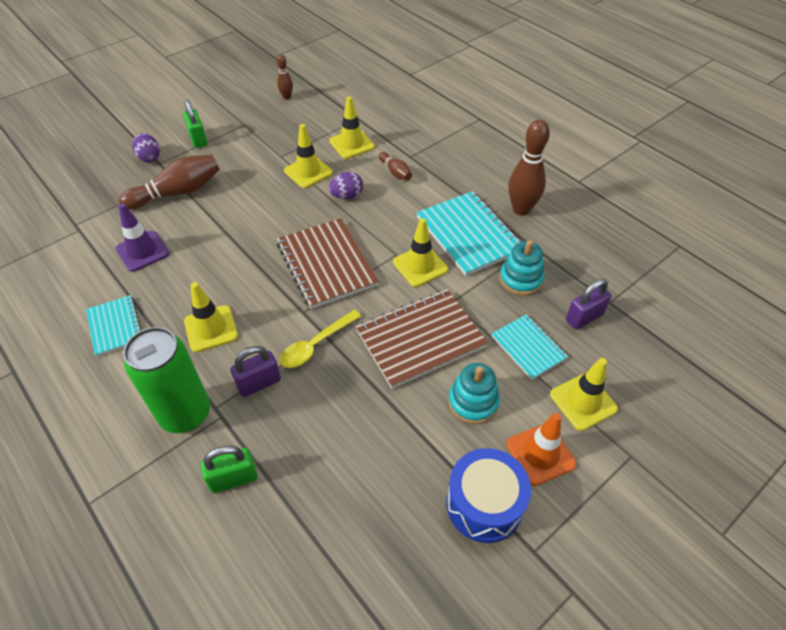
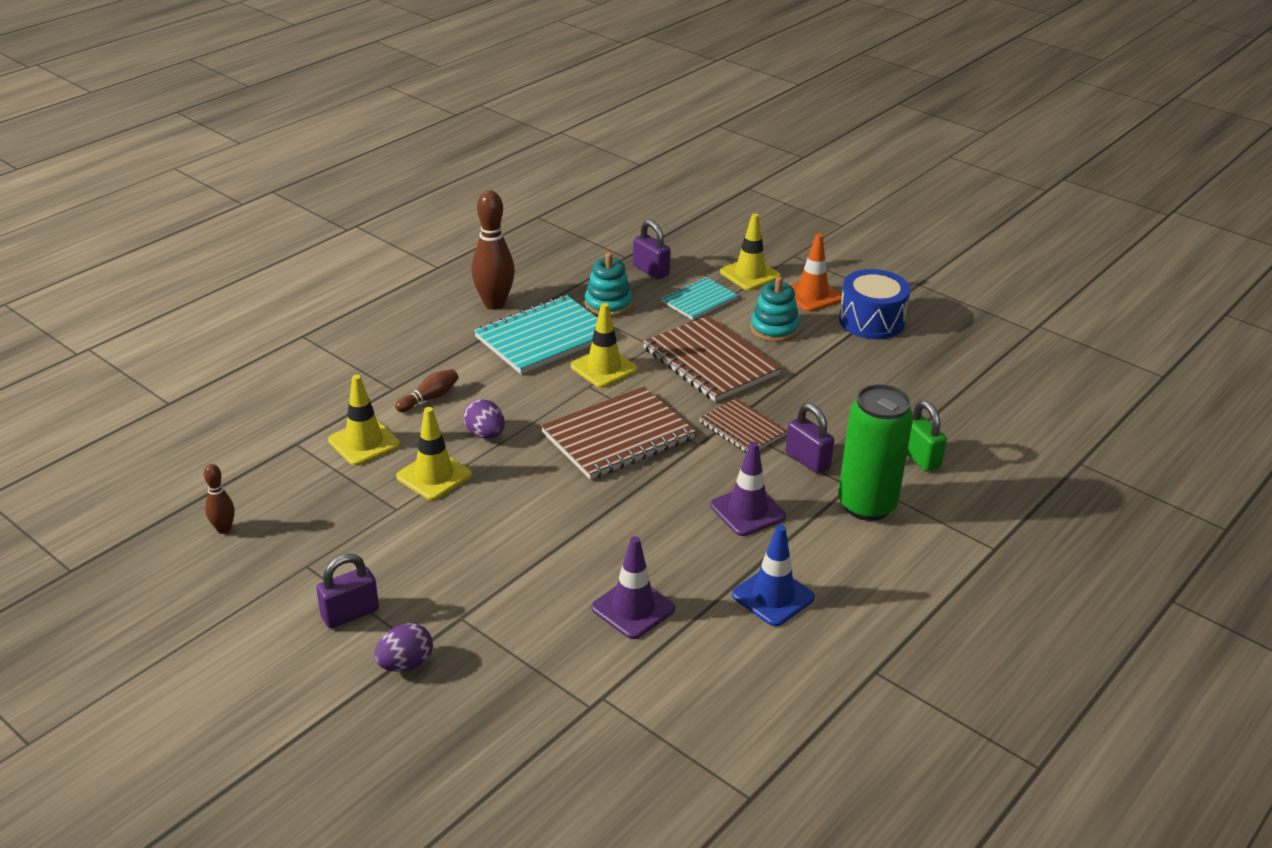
camera: 100 degrees left, 15 degrees down
turquoise notebook [86,295,141,356] -> blue traffic cone [732,525,815,626]
brown bowling pin [119,154,220,210] -> none
green padlock [183,100,207,148] -> purple padlock [316,554,379,628]
yellow traffic cone [184,282,238,352] -> purple traffic cone [710,441,786,536]
yellow spoon [280,310,361,368] -> brown notebook [699,398,787,453]

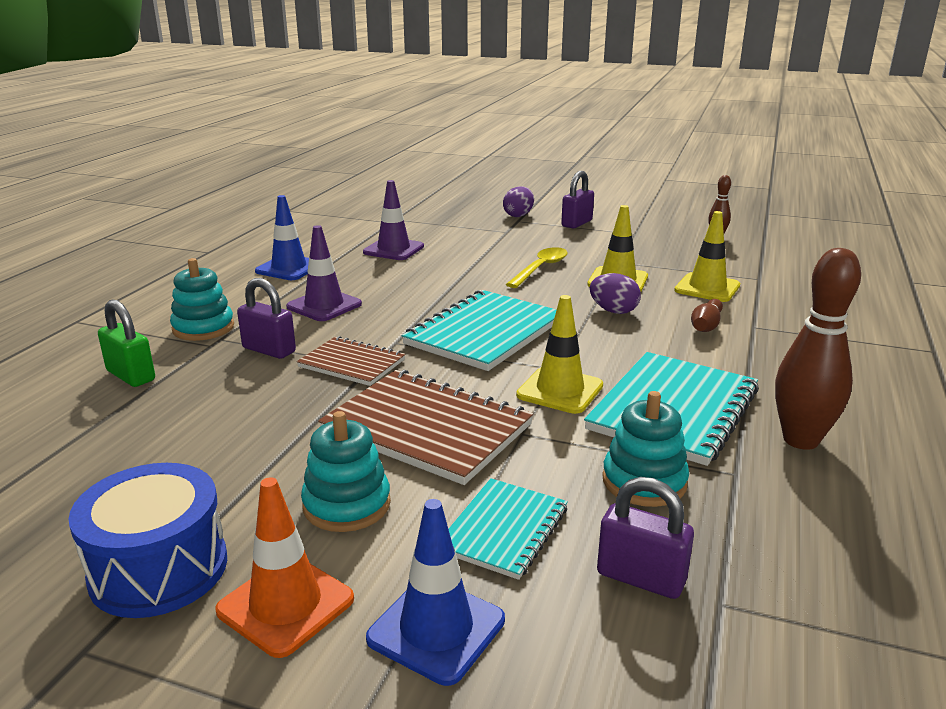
camera: 160 degrees right, 10 degrees down
brown notebook [541,386,696,480] -> turquoise notebook [401,290,557,371]
yellow traffic cone [720,213,781,290] -> blue traffic cone [366,499,505,686]
green can [838,384,914,521] -> turquoise stacking toy [170,258,234,341]
none -> yellow spoon [506,247,568,288]

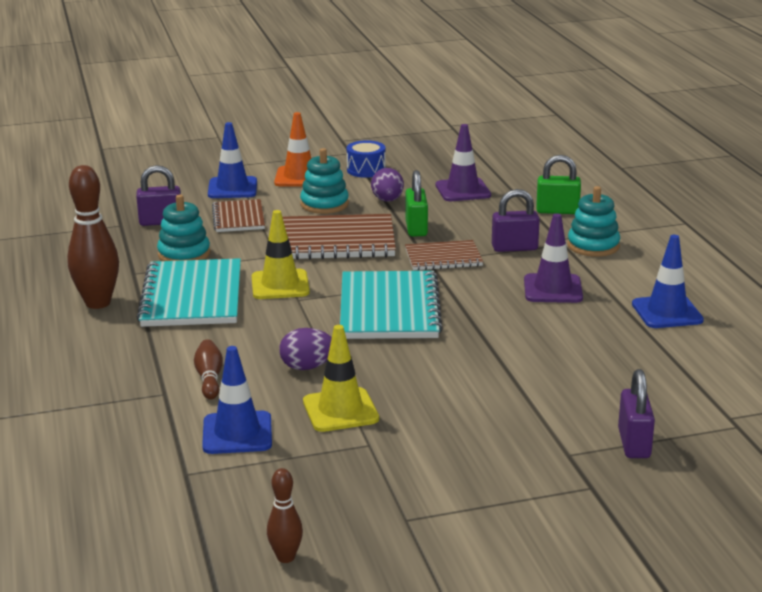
camera: 145 degrees right, 0 degrees up
blue drum [68,463,227,618] -> blue drum [346,140,386,178], size x0.63
purple traffic cone [363,180,424,260] -> purple traffic cone moved to [436,124,491,201]
turquoise notebook [449,478,568,580] -> brown notebook [212,199,265,232]
purple egg [503,187,534,217] -> purple egg moved to [371,168,404,202]
yellow spoon [506,247,568,288] -> none
purple padlock [561,171,594,229] -> purple padlock moved to [618,369,655,458]
yellow traffic cone [674,211,740,302] -> blue traffic cone [202,346,272,454]
none -> green padlock [405,170,428,237]

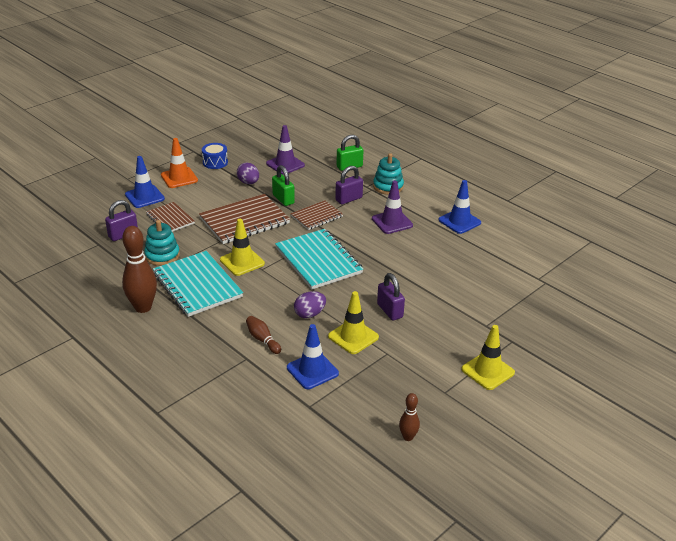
camera: 30 degrees left, 10 degrees up
turquoise stacking toy [300,148,349,214] -> none
purple padlock [618,369,655,458] -> purple padlock moved to [377,273,405,320]
none -> yellow traffic cone [461,325,515,390]

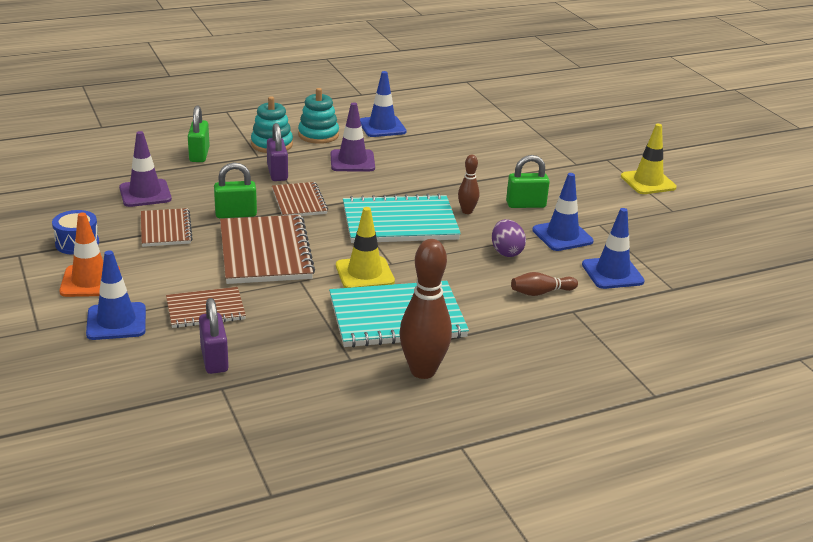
camera: 70 degrees left, 5 degrees down
turquoise stacking toy [144,220,180,266] -> turquoise stacking toy moved to [298,88,339,144]
purple egg [237,162,259,184] -> brown notebook [141,208,193,247]
yellow traffic cone [328,291,379,354] -> blue traffic cone [532,173,594,251]
purple padlock [377,273,405,320] -> green padlock [506,155,550,208]
brown bowling pin [399,393,420,441] -> brown bowling pin moved to [458,155,479,214]

